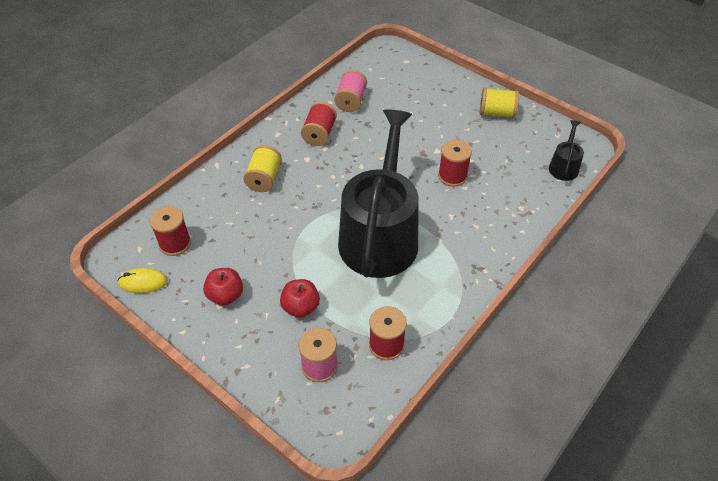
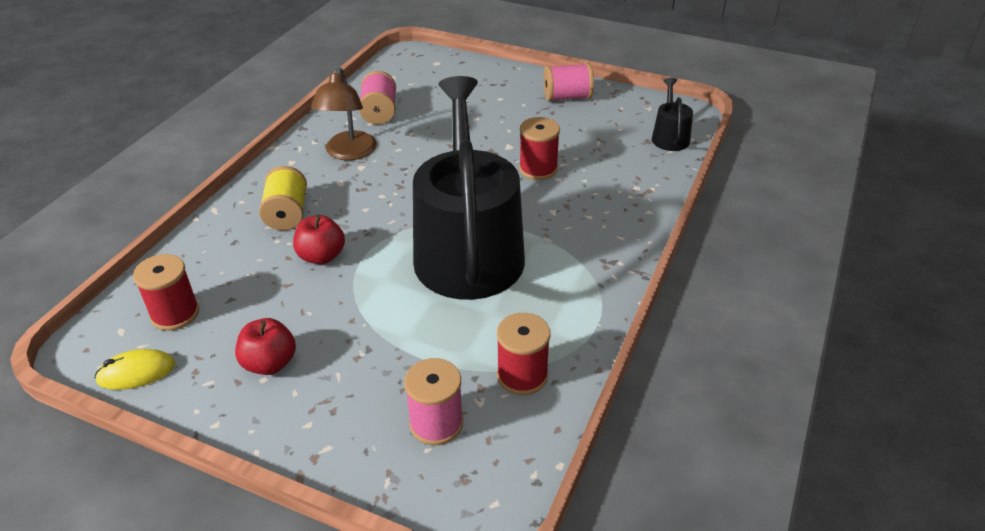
camera: 15 degrees left, 10 degrees down
red apple [280,279,320,318] -> red apple moved to [293,215,345,264]
red spool [301,102,337,146] -> brown lamp [311,68,377,160]
yellow spool [480,87,519,118] -> pink spool [544,63,594,101]

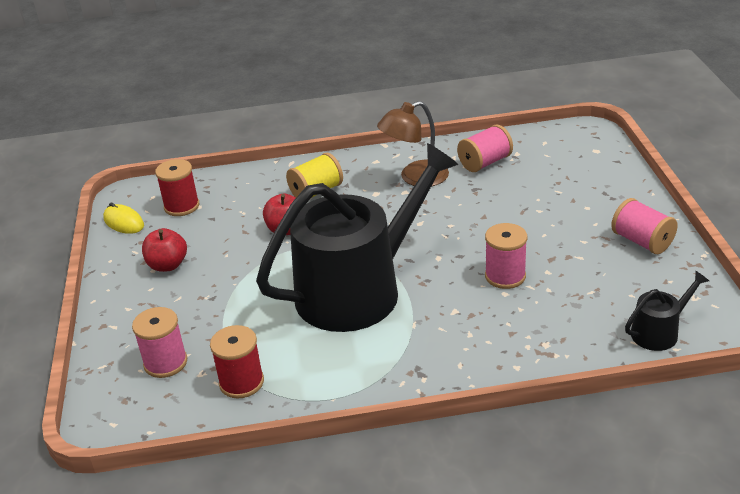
camera: 60 degrees right, 5 degrees down
red spool [519,117,560,180] -> pink spool [485,223,527,289]

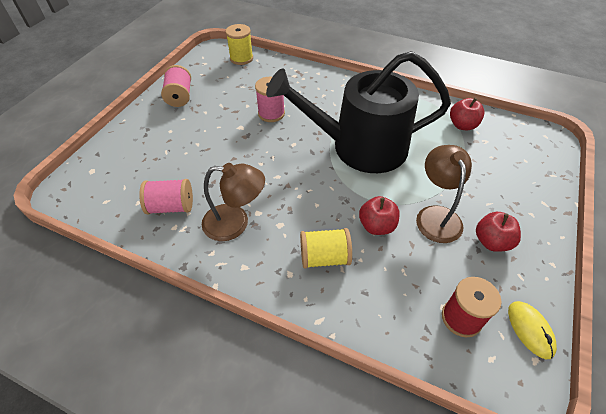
camera: 150 degrees left, 15 degrees up
pink spool [132,307,187,378] -> none
red spool [210,325,264,399] -> red apple [450,98,484,130]
black watering can [625,271,709,351] -> yellow spool [226,24,253,65]
none -> brown lamp [416,145,472,243]

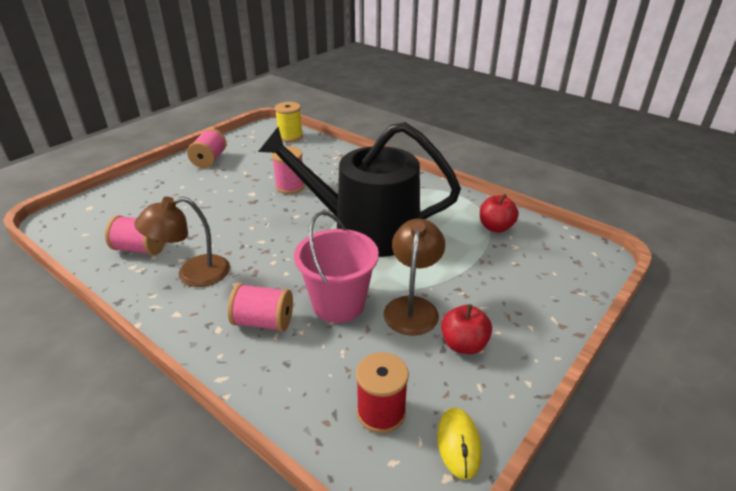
camera: 15 degrees right, 15 degrees down
brown lamp [202,163,265,241] -> brown lamp turned 135 degrees clockwise [135,196,230,287]
yellow spool [300,228,352,269] -> pink spool [228,283,293,332]
red apple [359,196,400,235] -> pink bucket [294,211,379,323]

